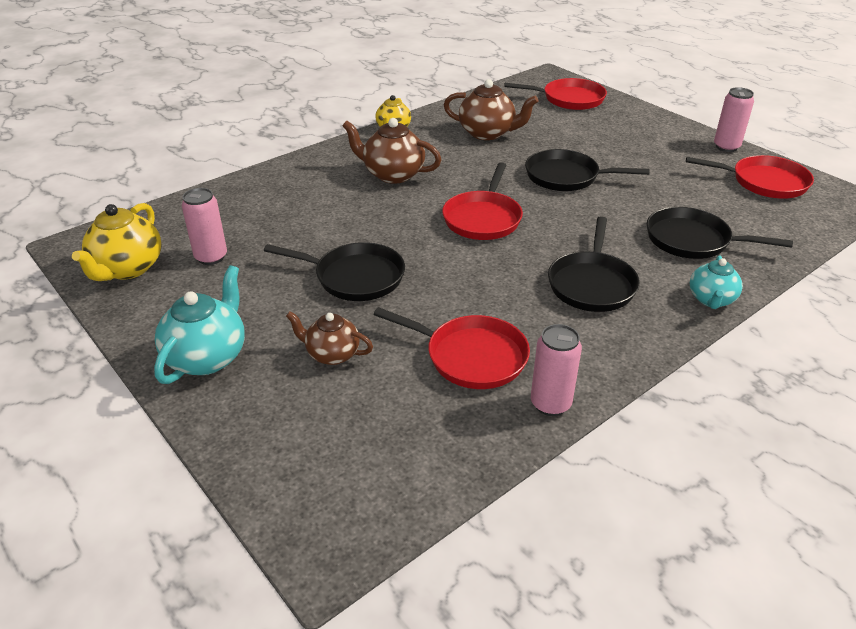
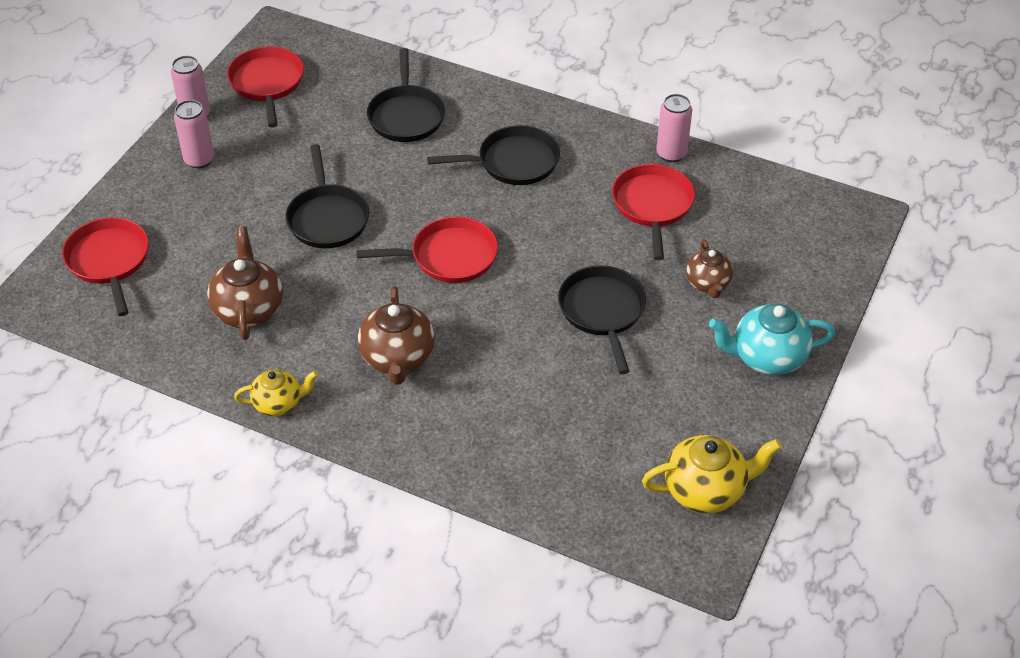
camera: 115 degrees left, 10 degrees up
pink can [182,188,227,265] -> pink can moved to [174,100,214,169]
turquoise teapot [690,255,743,309] -> none

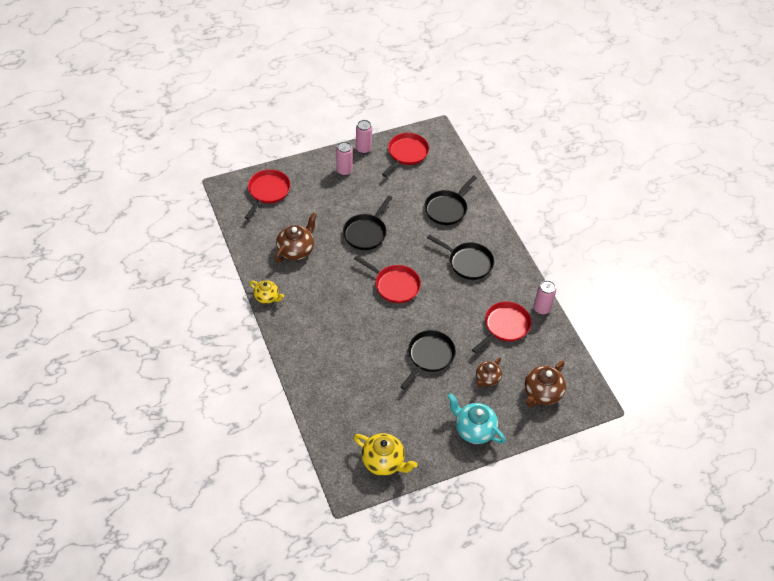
camera: 40 degrees right, 5 degrees up
brown teapot [358,286,435,385] -> brown teapot moved to [525,360,566,407]

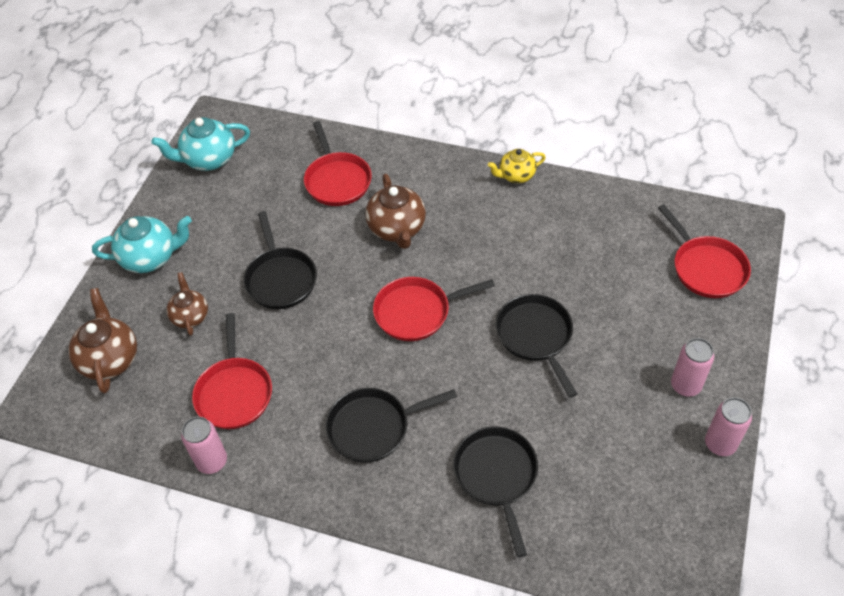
camera: 135 degrees right, 0 degrees up
brown teapot [275,213,317,262] -> brown teapot moved to [365,174,426,249]
yellow teapot [354,433,417,476] -> turquoise teapot [151,117,250,171]
red pan [382,133,429,177] -> red pan moved to [304,121,372,206]

